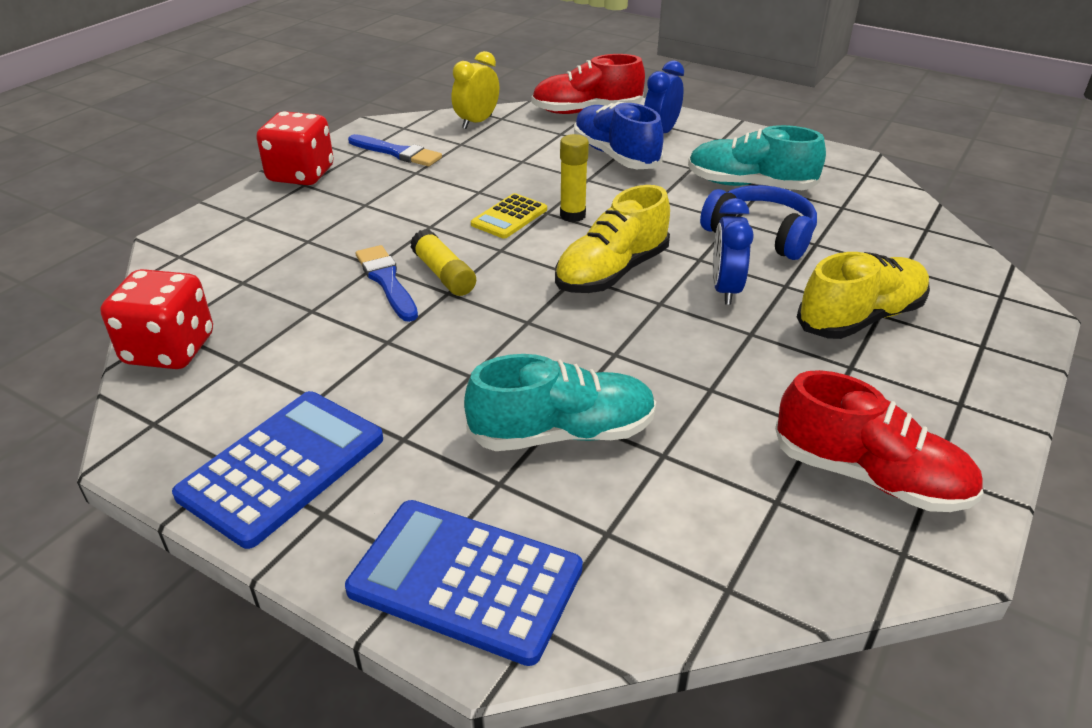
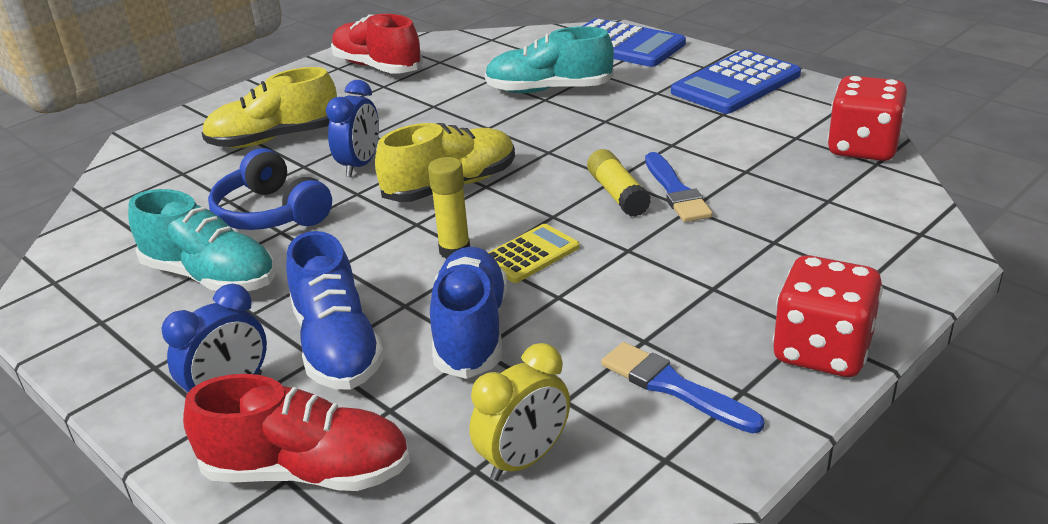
camera: 165 degrees left, 5 degrees down
none -> blue shoe [430,247,507,379]

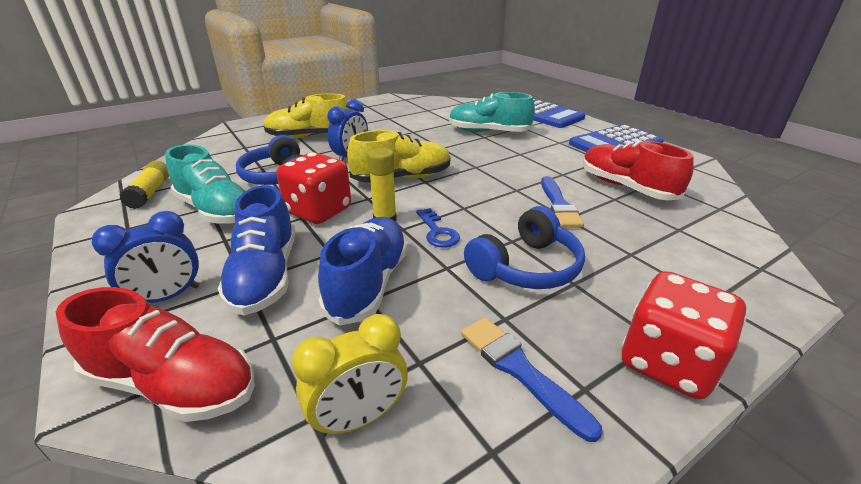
camera: 10 degrees right, 0 degrees up
red shoe [331,14,423,74] -> red shoe moved to [583,140,694,200]
yellow calculator [488,224,580,283] -> blue key [416,208,460,248]
yellow glue stick [587,149,651,217] -> yellow glue stick moved to [120,161,169,209]
red dice [827,76,907,161] -> red dice moved to [276,152,351,224]
none -> blue headphones [464,206,585,289]

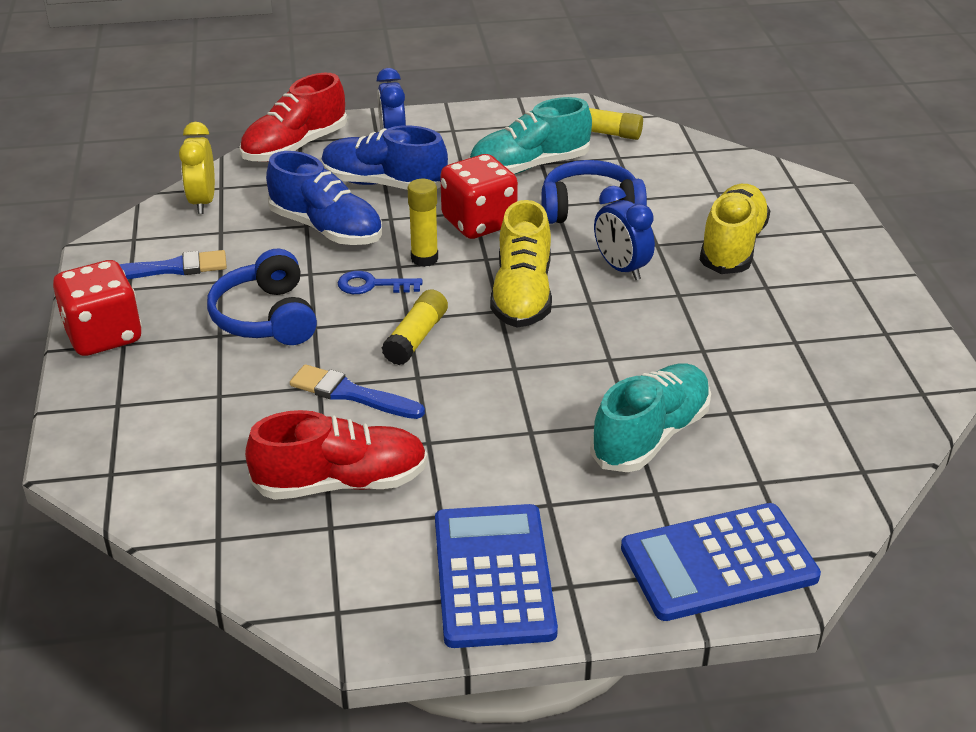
camera: 115 degrees right, 5 degrees up
none -> yellow glue stick [382,290,448,365]

